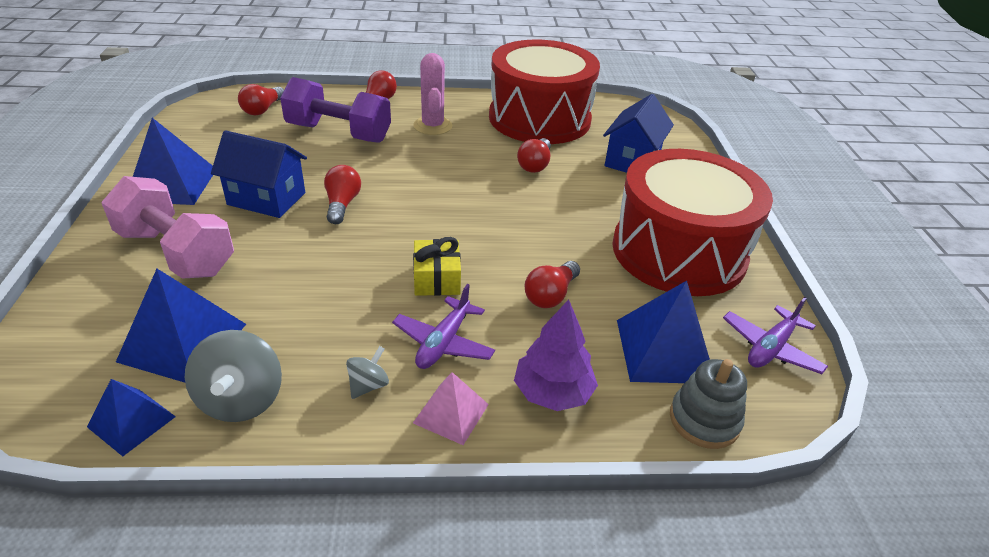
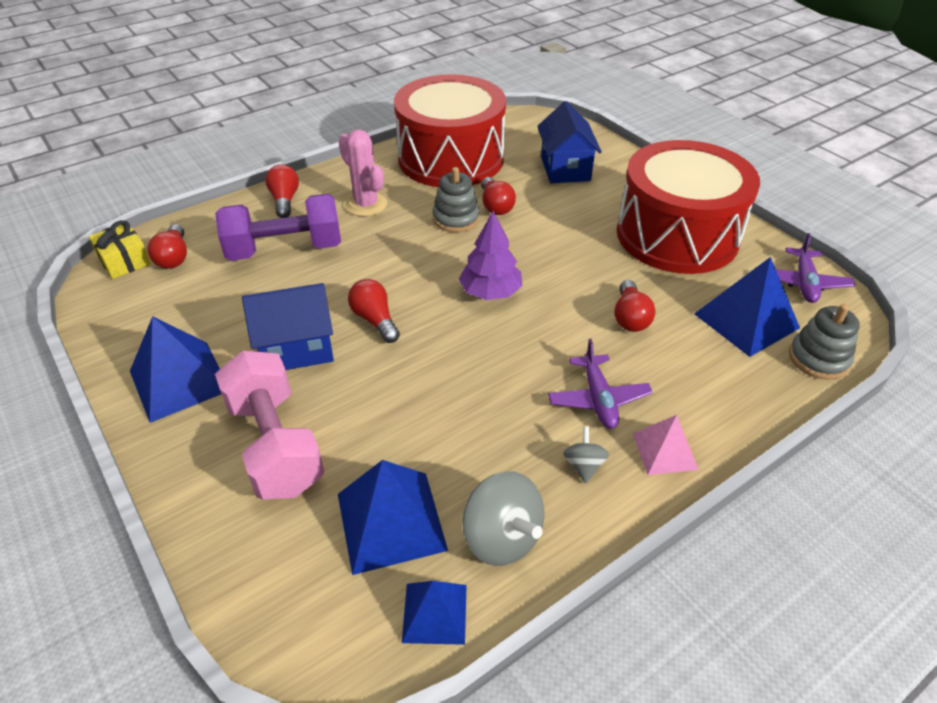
camera: 30 degrees left, 5 degrees up
pink dumbbell [101,176,234,279] -> pink dumbbell turned 60 degrees clockwise [215,350,325,499]
yellow gift [413,237,461,296] -> yellow gift moved to [89,220,151,279]
purple tree [514,299,598,411] -> purple tree moved to [459,211,522,300]
none -> grey stacking toy [432,167,480,232]

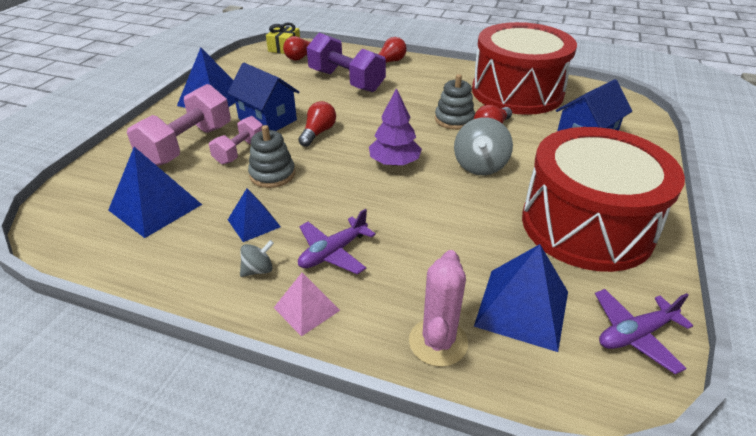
camera: 55 degrees right, 5 degrees down
pink cactus [338,129,387,216] -> pink cactus moved to [409,250,468,367]
blue pyramid [402,581,466,645] -> blue pyramid moved to [228,188,281,242]
grey spinning top [462,471,545,566] -> grey spinning top moved to [454,117,513,175]
red light bulb [614,280,656,332] -> none
grey stacking toy [789,304,860,380] -> grey stacking toy moved to [248,125,295,188]
none -> pink dumbbell [209,116,263,164]

